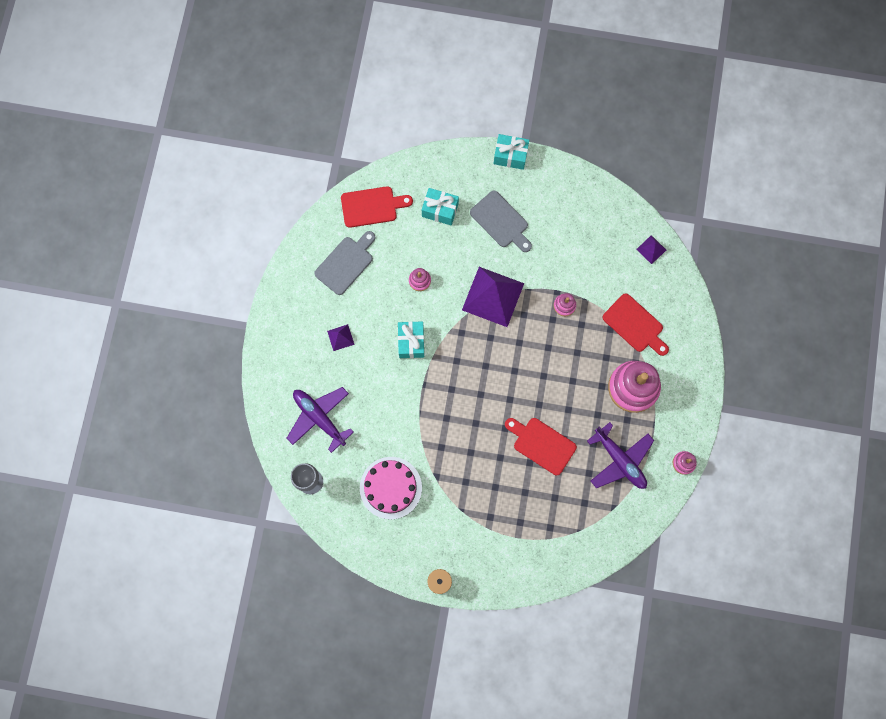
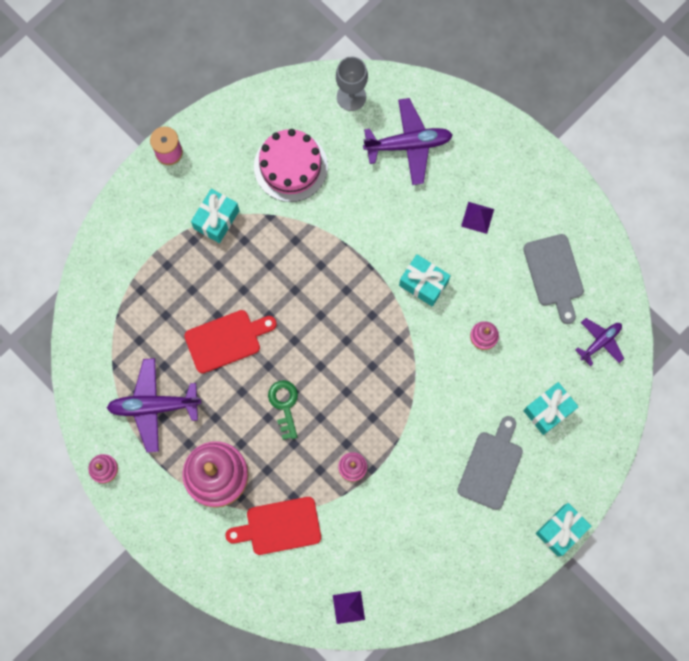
camera: 125 degrees right, 0 degrees up
red cutting board [341,186,413,228] -> purple plane [576,318,624,366]
purple pyramid [462,267,524,327] -> none
grey cutting board [470,191,532,252] -> grey cutting board turned 120 degrees clockwise [457,416,523,510]
none -> turquoise gift [191,189,239,243]
none -> green key [268,380,298,440]

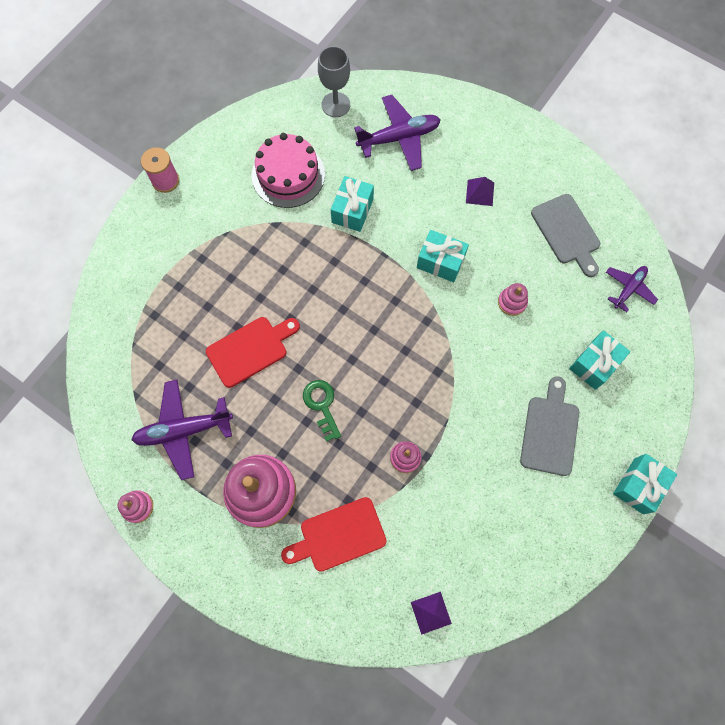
camera: 10 degrees left, 5 degrees down
turquoise gift [191,189,239,243] -> turquoise gift moved to [331,176,374,232]

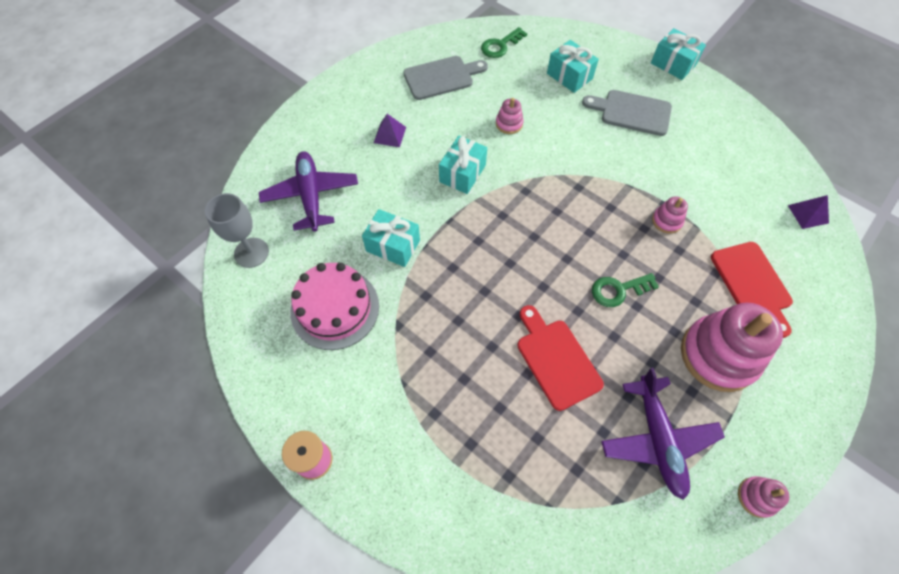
camera: 85 degrees left, 10 degrees down
purple plane [606,266,658,312] -> green key [481,27,527,58]

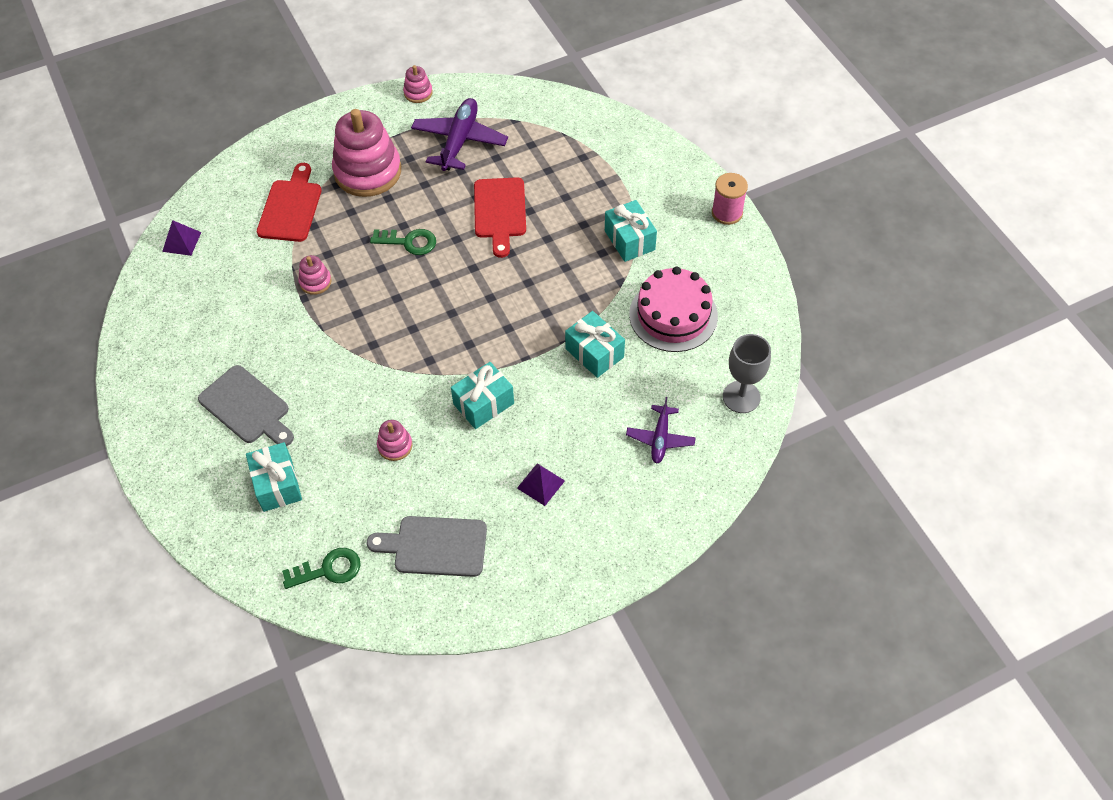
camera: 155 degrees left, 5 degrees down
purple plane [259,151,358,232] -> purple plane [626,397,696,464], size x0.60
turquoise gift [651,28,706,80] -> turquoise gift moved to [605,200,657,262]

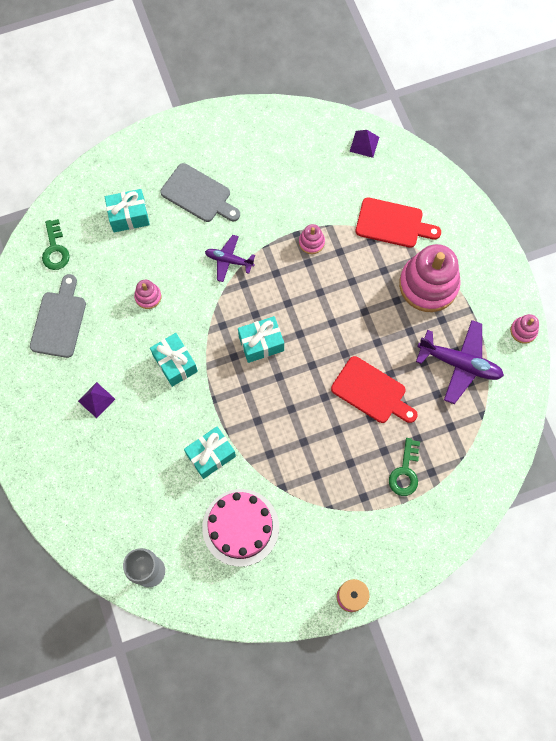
camera: 95 degrees right, 15 degrees up
grey cutting board [198,365,294,446] -> grey cutting board turned 105 degrees counterclockwise [160,163,240,222]
green key [370,229,436,255] -> green key moved to [389,438,420,496]
red cutting board [474,177,526,258] -> red cutting board turned 150 degrees counterclockwise [331,356,418,423]
turquoise gift [605,200,657,262] -> turquoise gift moved to [238,316,284,363]
purple plane [626,397,696,464] -> purple plane moved to [205,235,255,282]

